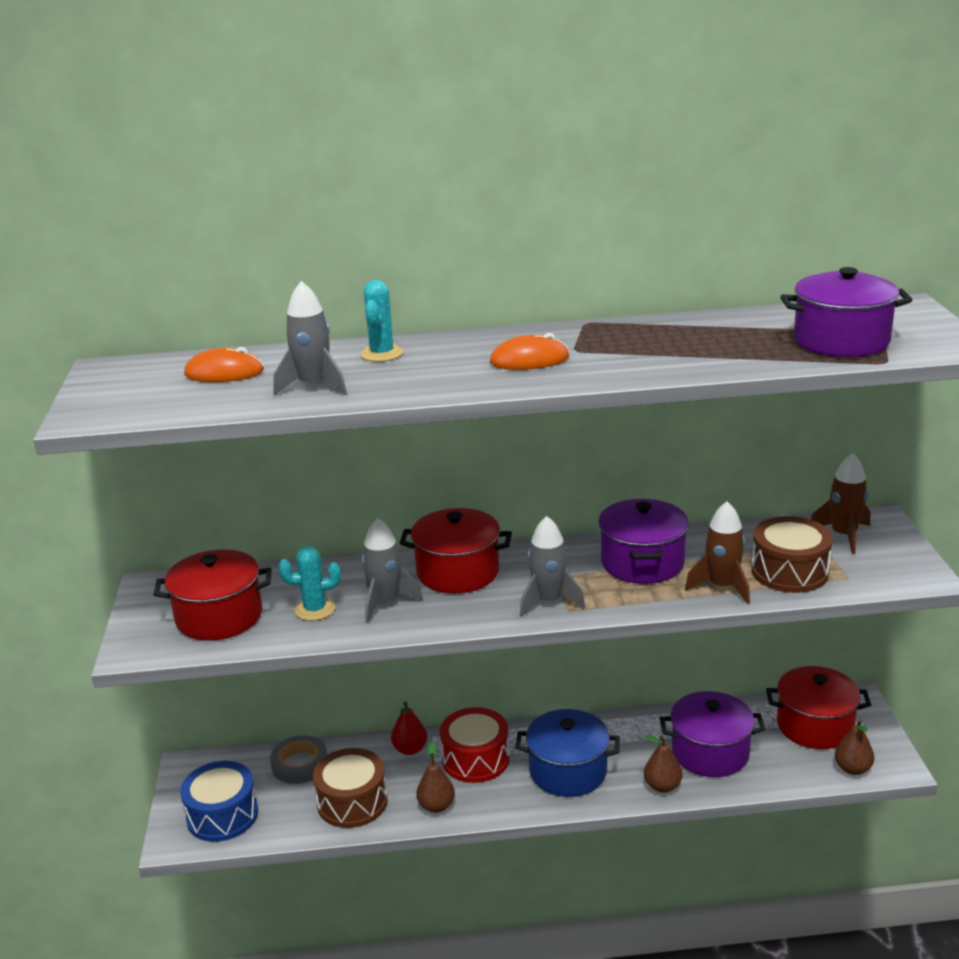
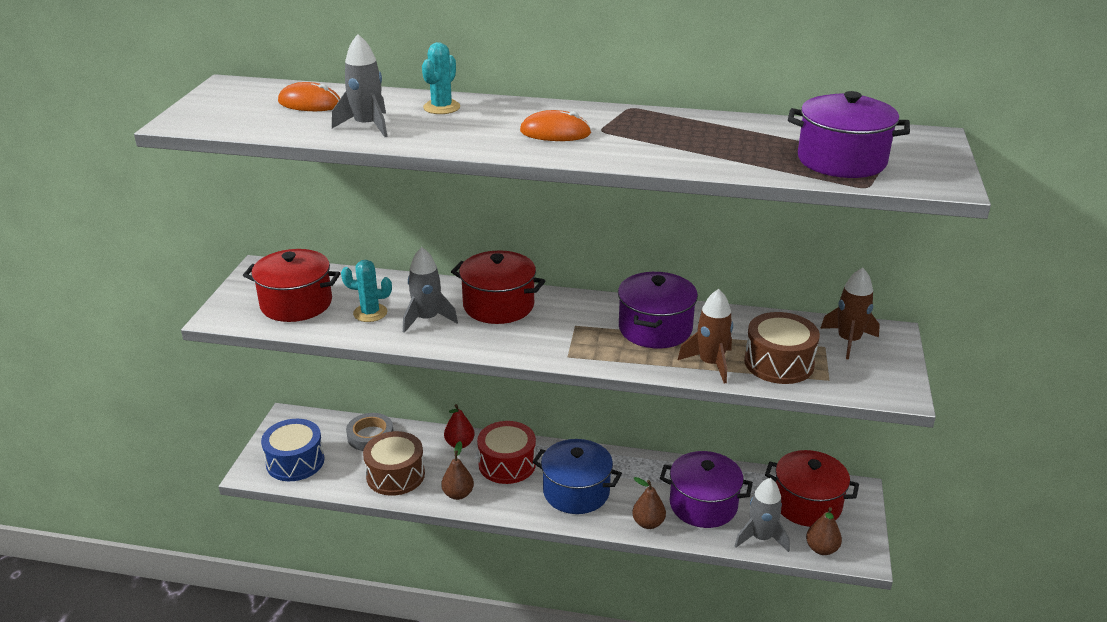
camera: 15 degrees right, 5 degrees up
grey rocket [520,516,585,617] -> grey rocket moved to [735,478,790,552]

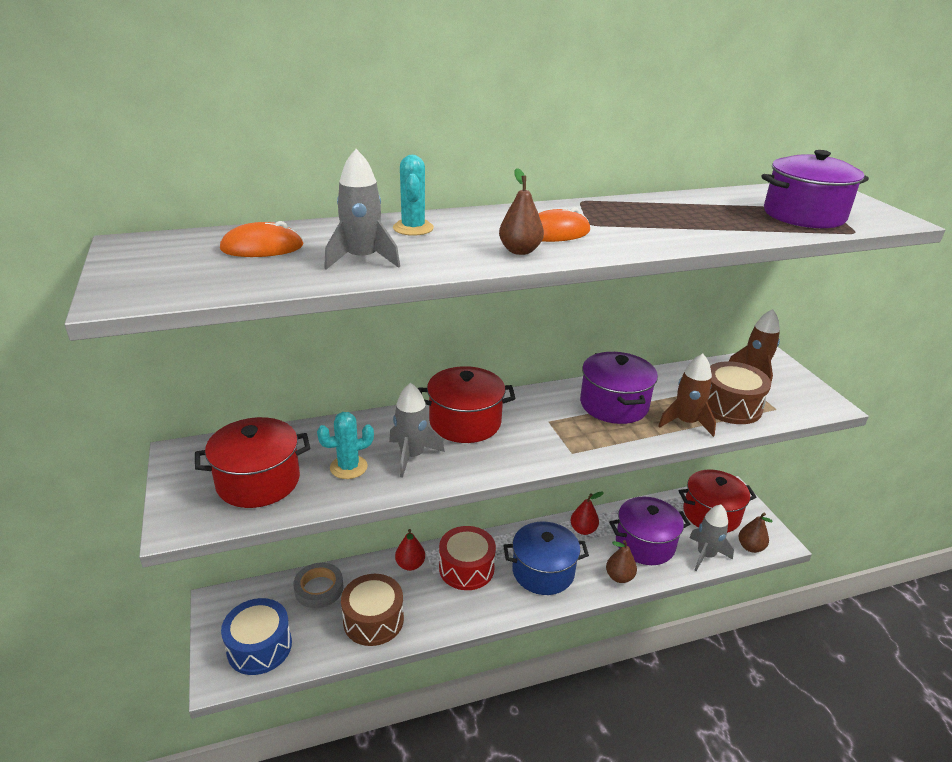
camera: 30 degrees left, 0 degrees up
brown pear [441,441,474,500] -> brown pear moved to [499,168,544,255]
none -> red pear [571,491,604,535]

